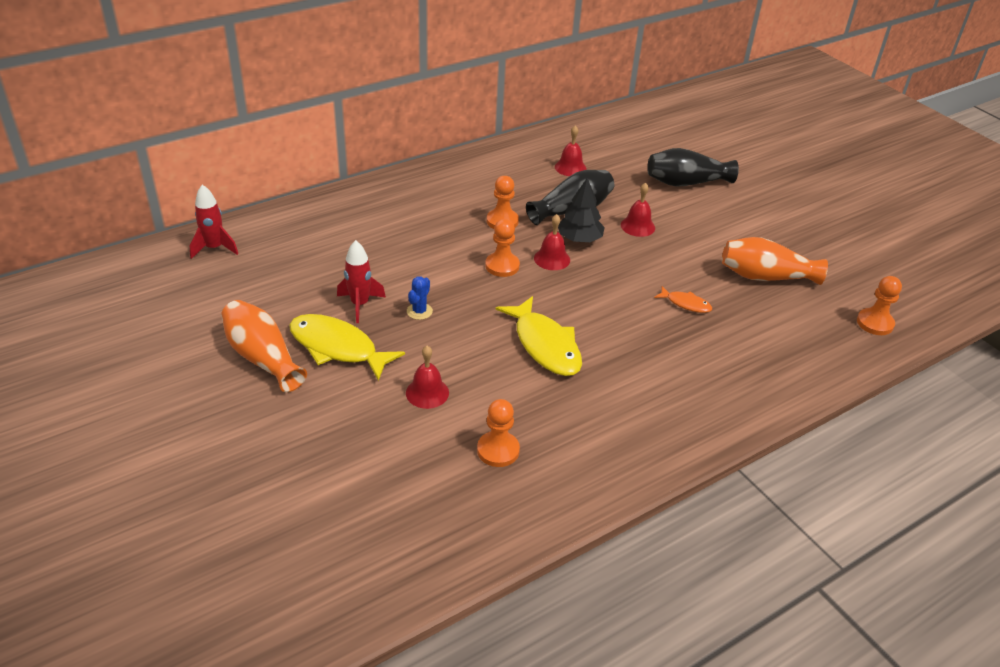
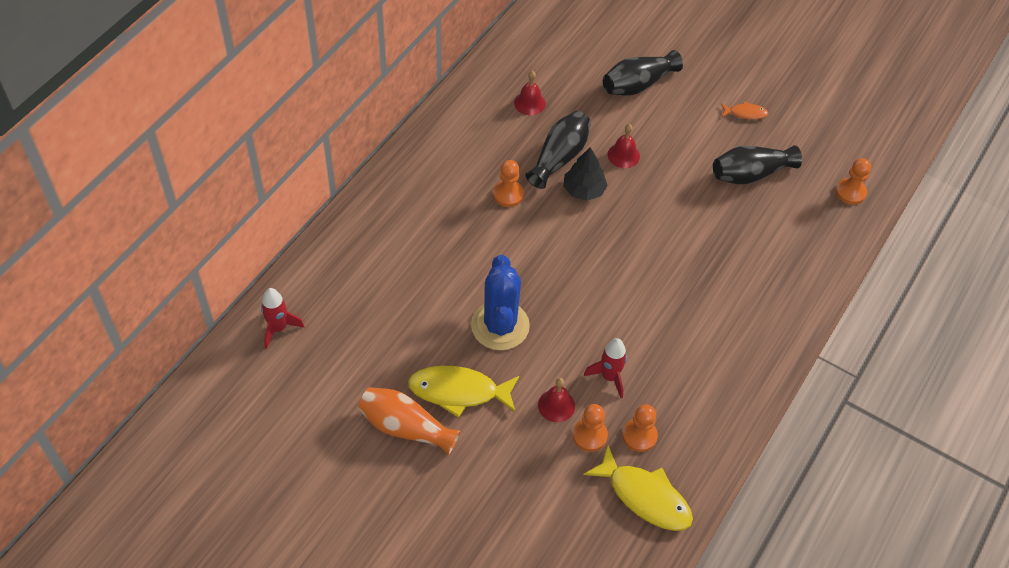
camera: 25 degrees left, 15 degrees up
red rocket [337,240,386,323] -> red rocket moved to [584,338,627,398]
blue cactus [407,276,433,320] -> blue cactus [471,255,530,350], size x2.47
orange pawn [485,219,520,277] -> orange pawn moved to [573,404,608,452]
yellow fish [496,296,582,376] -> yellow fish moved to [583,445,693,531]
red bell [534,214,570,270] -> none
orange fish [654,286,712,313] -> orange fish moved to [721,101,768,120]
orange vase [722,237,828,285] -> black vase [713,145,802,184]

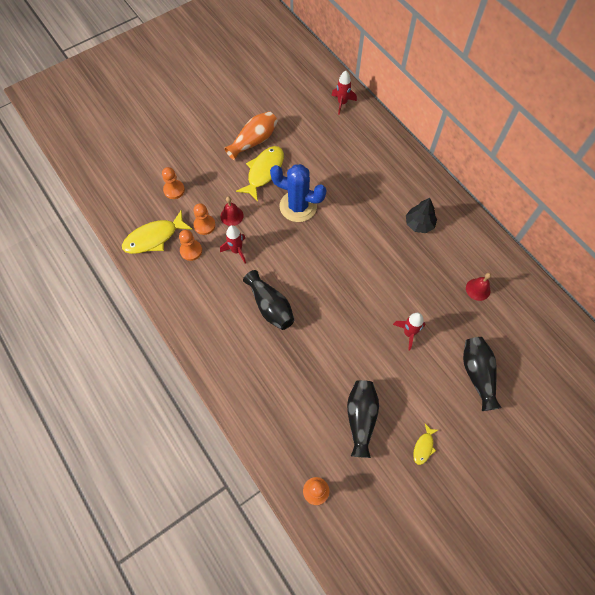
camera: 115 degrees right, 10 degrees up
orange pawn [493,160,524,207] -> orange pawn moved to [162,167,185,199]
black vase [526,111,591,189] -> black vase moved to [243,270,294,330]
black tree [563,147,608,201] -> black tree moved to [406,198,437,233]
red bell [608,124,640,168] -> red rocket [393,313,426,350]
orange fish [721,101,768,120] -> yellow fish [413,424,438,465]

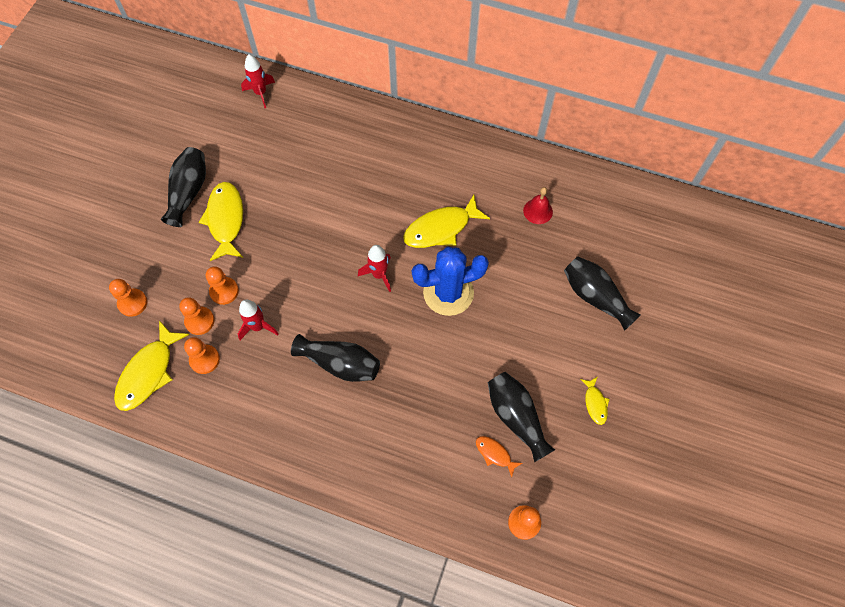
camera: 35 degrees left, 0 degrees up
red bell [220,196,244,226] -> orange pawn [206,266,239,305]
orange vase [224,111,278,160] -> black vase [161,147,206,227]
blue cactus [270,164,327,222] -> blue cactus moved to [412,247,489,316]
red rocket [393,313,426,350] -> red rocket moved to [358,245,391,292]
black tree [406,198,437,233] -> none
none -> yellow fish [403,195,490,248]
none -> orange fish [476,436,522,477]

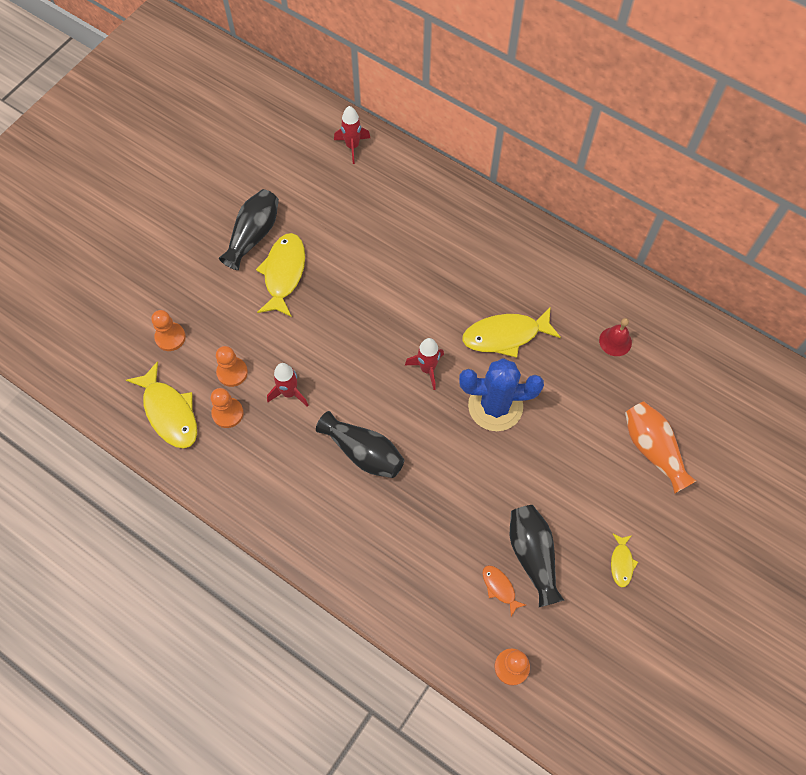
camera: 15 degrees right, 0 degrees up
yellow fish [114,320,189,411] -> yellow fish turned 75 degrees counterclockwise [126,361,197,449]
orange pawn [206,266,239,305] -> none
black vase [564,257,641,331] -> orange vase [625,401,696,494]

